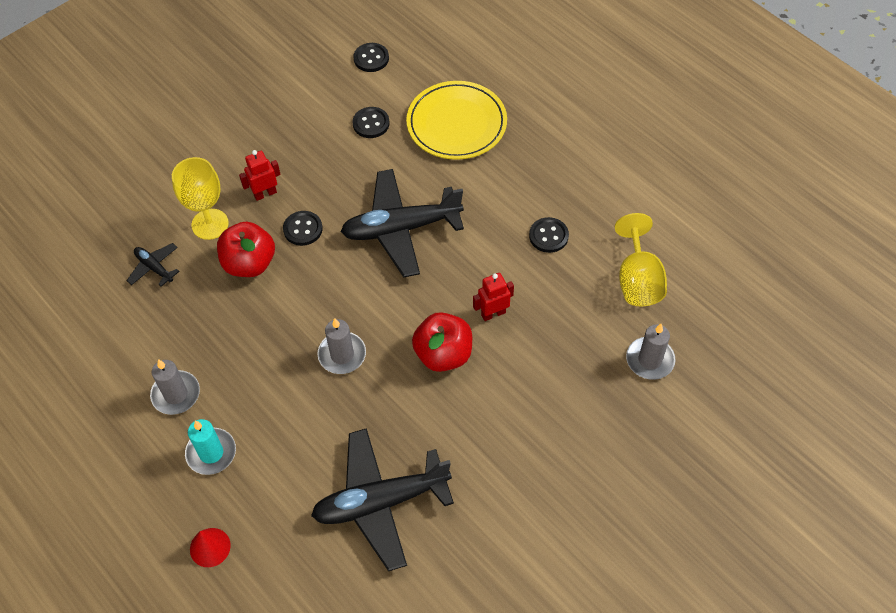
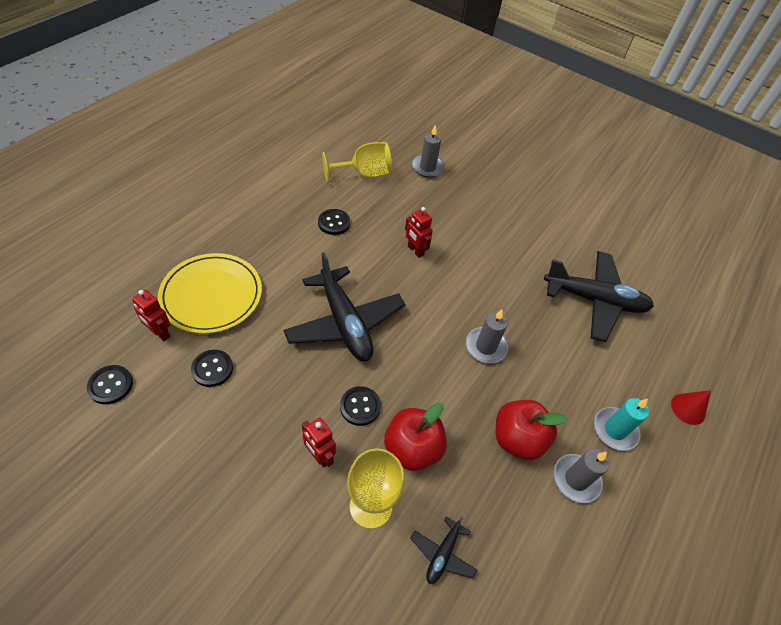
camera: 110 degrees left, 5 degrees down
black plane [311,428,454,571] -> black plane turned 45 degrees counterclockwise [544,251,654,342]
red apple [412,312,472,372] -> red apple moved to [496,400,567,460]
none -> red robot [132,290,171,341]

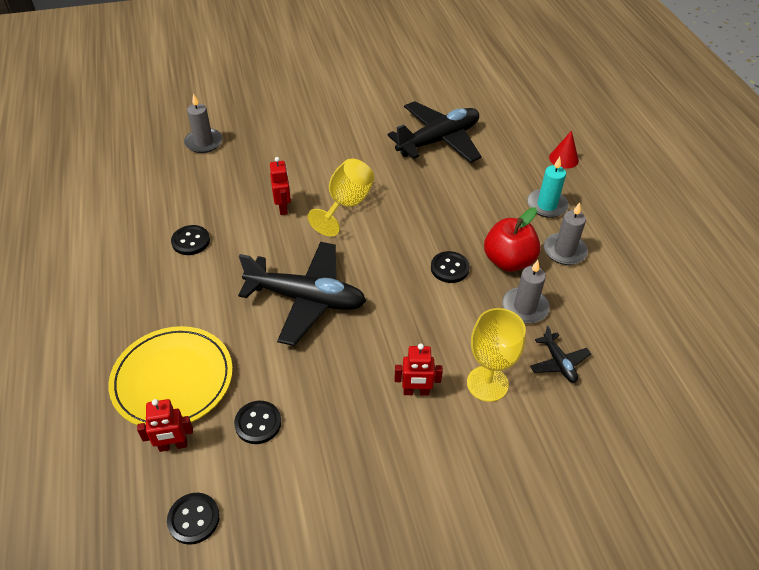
camera: 45 degrees left, 5 degrees down
yellow goblet [322,142,392,182] -> yellow goblet moved to [307,159,374,236]
black button [340,386,381,426] -> black button moved to [431,251,470,283]
red apple [384,402,447,471] -> none
red robot [405,207,433,258] -> red robot turned 105 degrees counterclockwise [270,157,291,215]
grey candle [466,310,508,363] -> grey candle moved to [502,260,550,324]

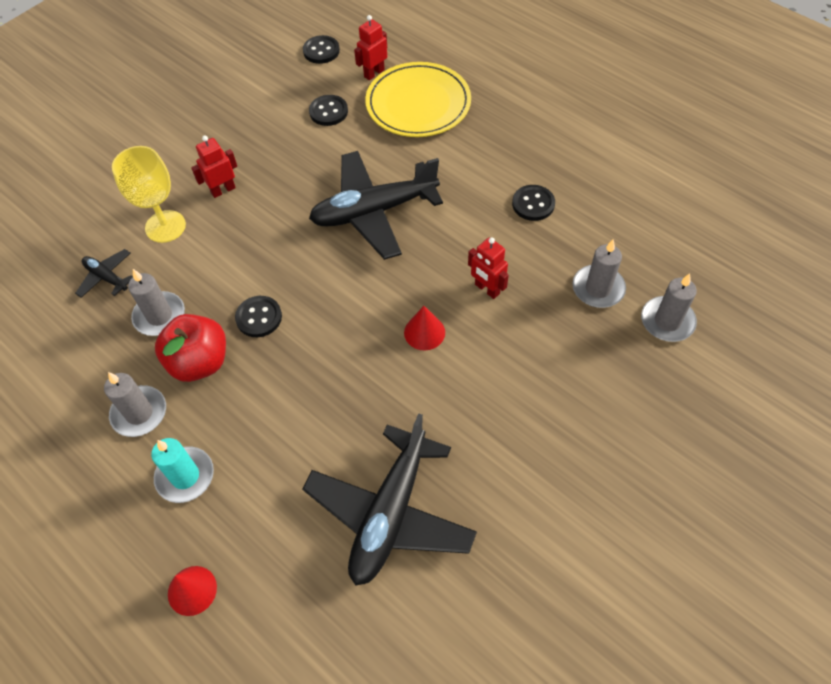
camera: 150 degrees right, 10 degrees up
yellow goblet [307,159,374,236] -> red cone [404,306,445,350]
none -> grey candle [572,240,626,308]

